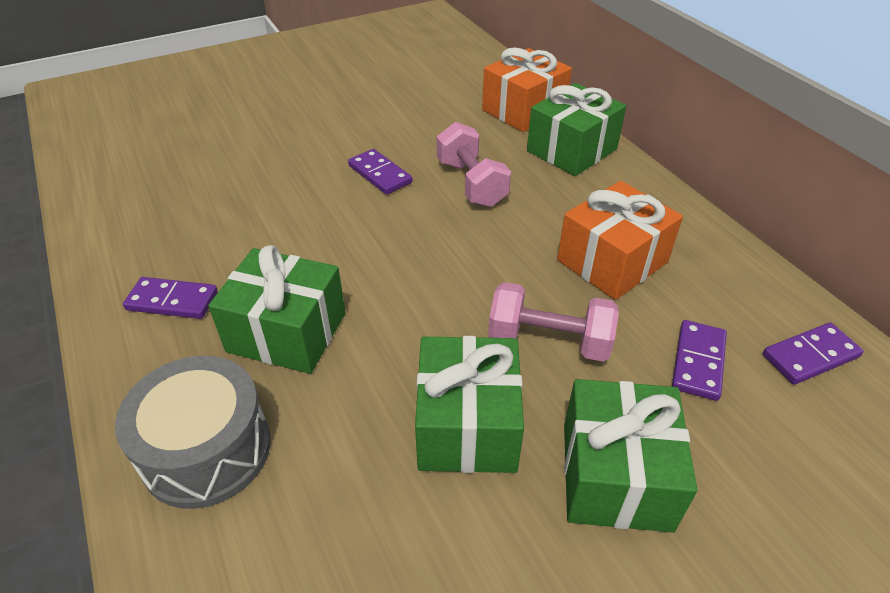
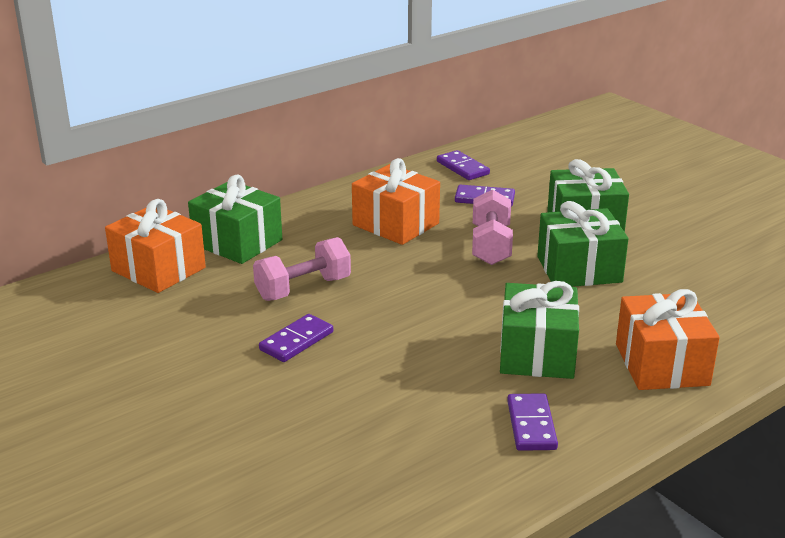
camera: 100 degrees left, 15 degrees down
grey drum [115,356,271,509] -> orange gift [616,289,720,390]

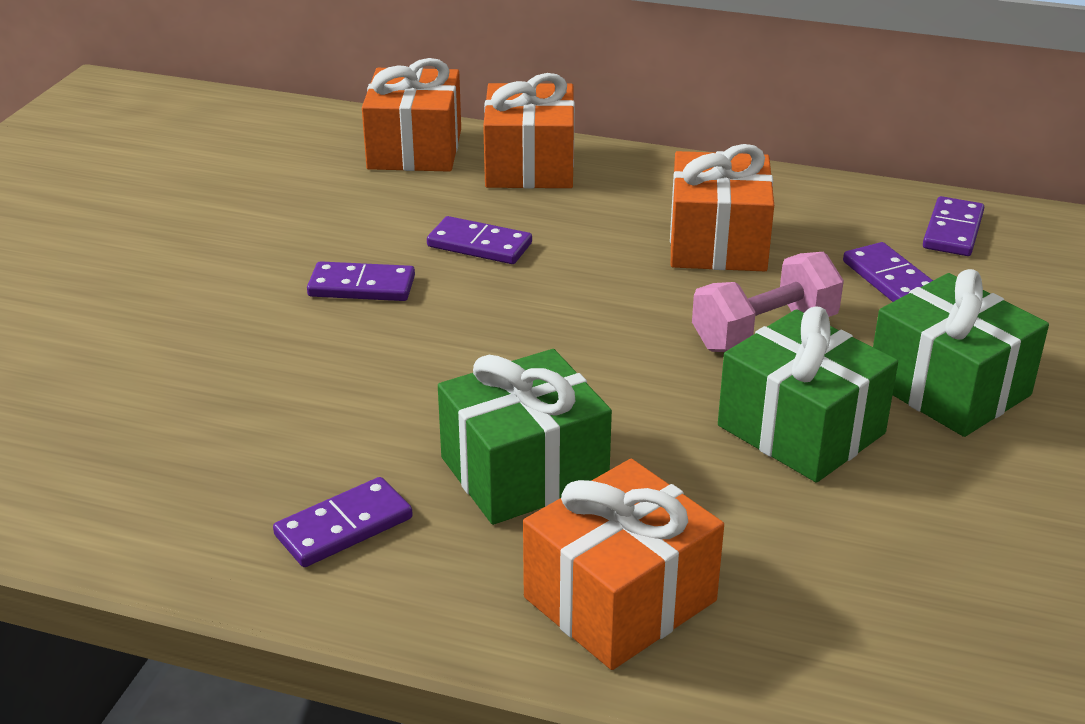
camera: 55 degrees right, 5 degrees up
green gift [188,174,282,264] -> orange gift [483,73,575,189]
pink dumbbell [253,237,351,301] -> purple domino [427,216,532,264]

